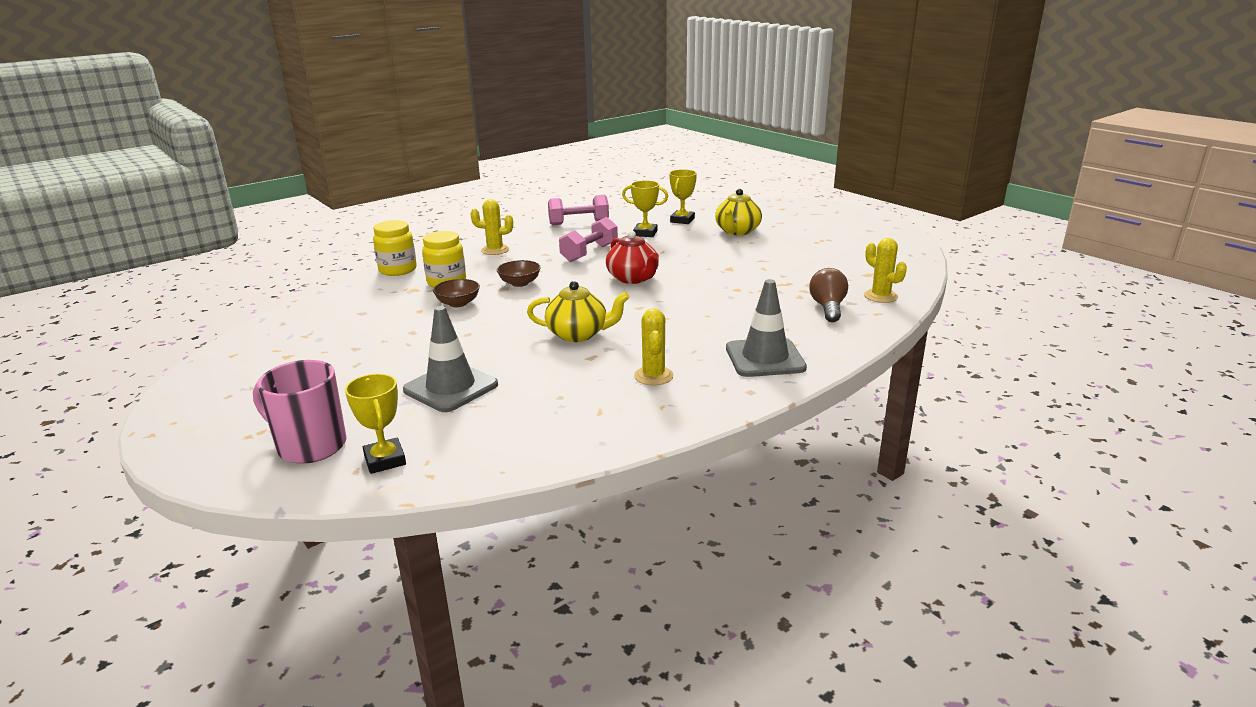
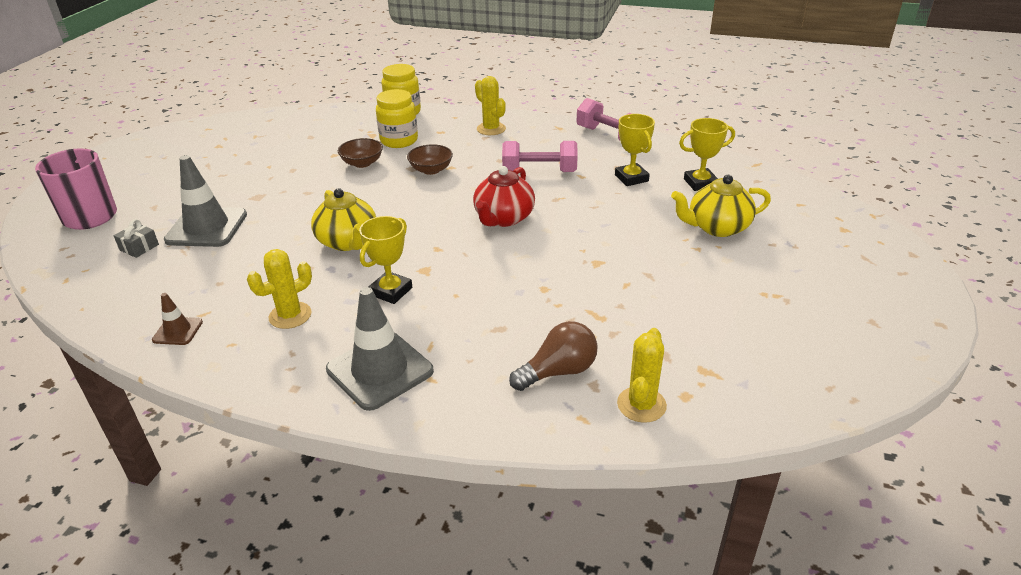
camera: 55 degrees right, 10 degrees up
yellow trophy [345,374,406,474] -> yellow trophy moved to [359,216,412,304]
none -> grey gift [114,219,159,258]
none -> brown traffic cone [152,293,203,345]

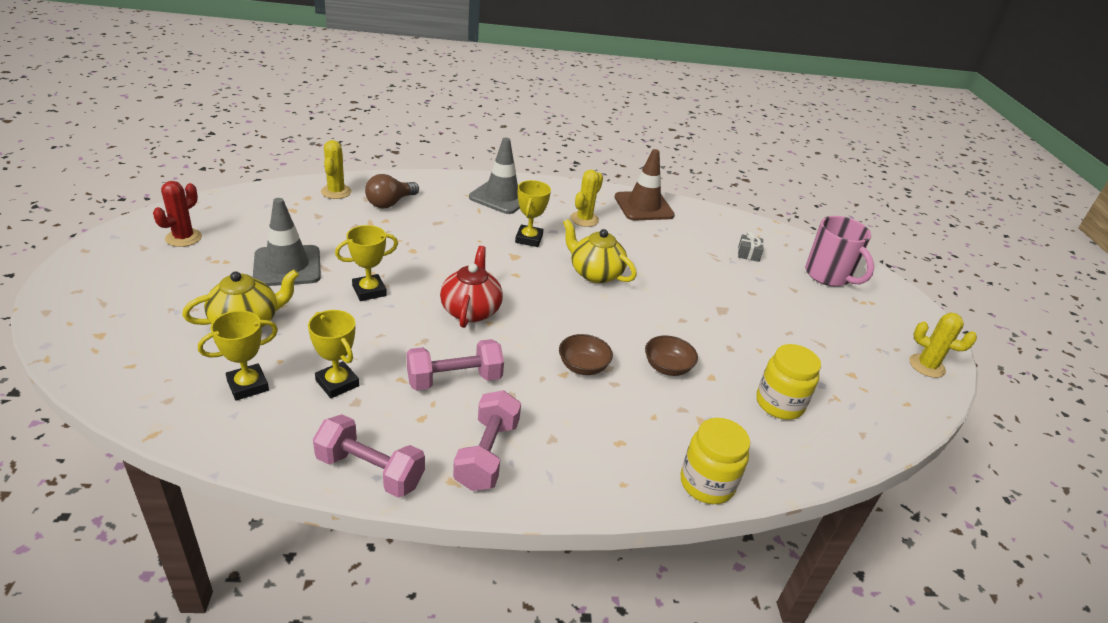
camera: 155 degrees right, 0 degrees up
brown traffic cone [152,293,203,345] -> brown traffic cone [615,149,675,220], size x2.01
grey traffic cone [164,155,247,247] -> grey traffic cone moved to [253,198,321,286]
yellow jar [376,89,418,148] -> yellow jar moved to [756,344,821,420]
yellow cactus [475,76,506,135] -> yellow cactus moved to [909,313,977,378]
none -> red cactus [153,181,202,247]
none -> yellow trophy [335,225,398,301]
none -> pink dumbbell [453,390,521,491]

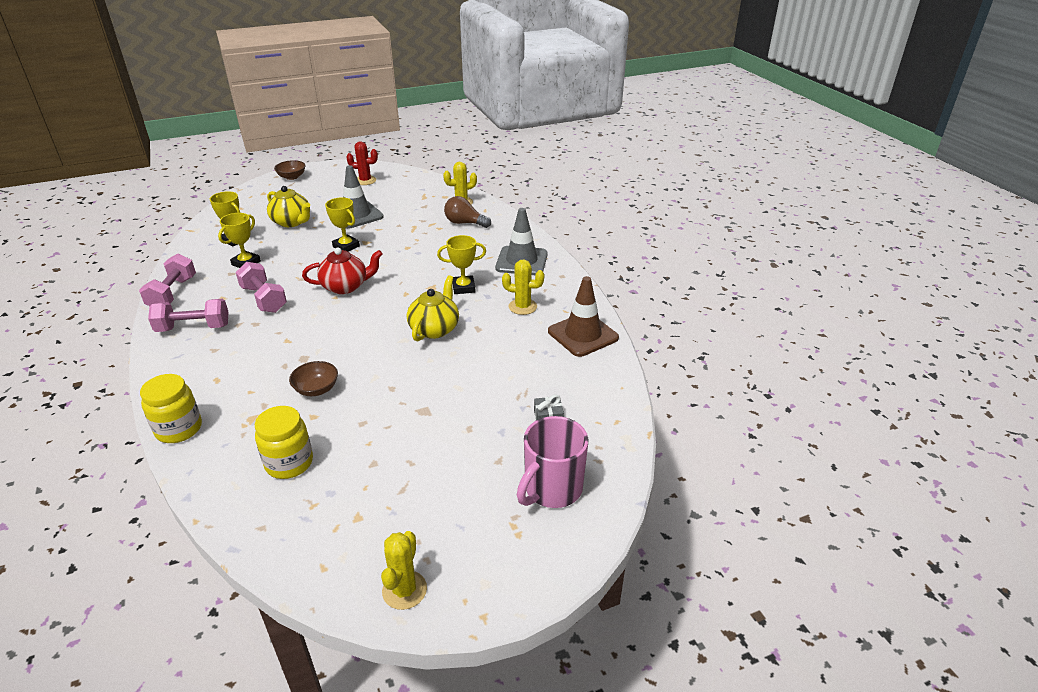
camera: 75 degrees right, 0 degrees up
brown bowl [559,334,613,375] -> brown bowl moved to [274,160,306,180]

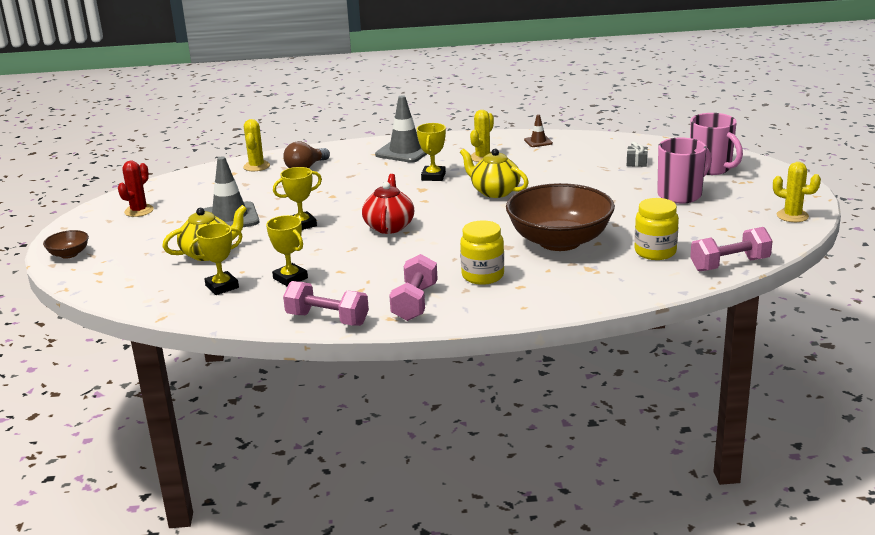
camera: 70 degrees left, 10 degrees down
yellow jar [140,374,202,443] -> yellow jar moved to [460,220,504,285]
pink dumbbell [236,262,287,313] -> pink dumbbell moved to [690,227,773,272]
brown bowl [289,361,338,396] -> brown bowl [506,183,615,251], size x2.38
brown traffic cone [548,276,619,357] -> brown traffic cone [524,114,553,147], size x0.50
none -> pink mug [657,138,712,204]

